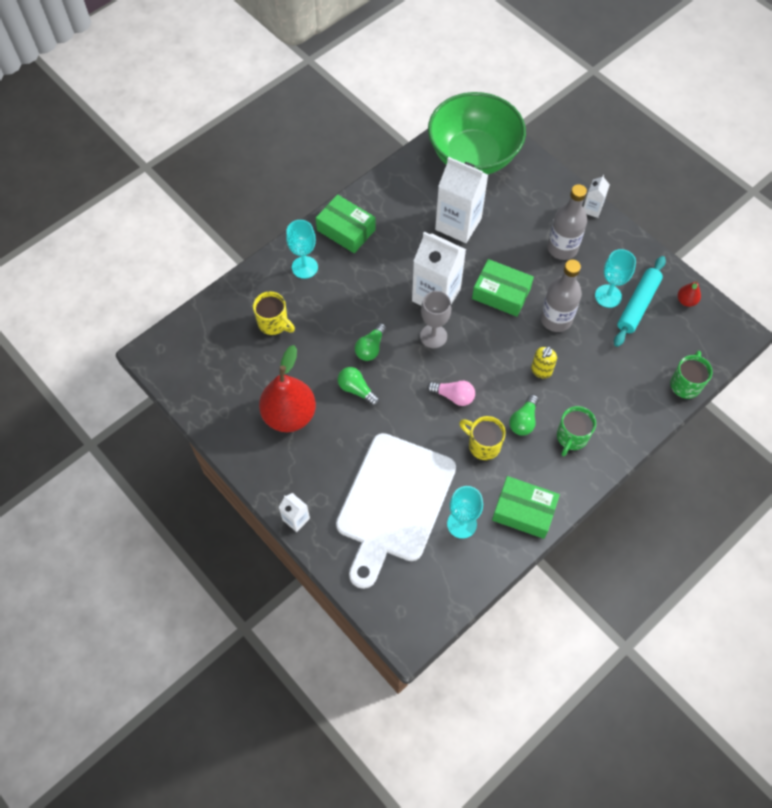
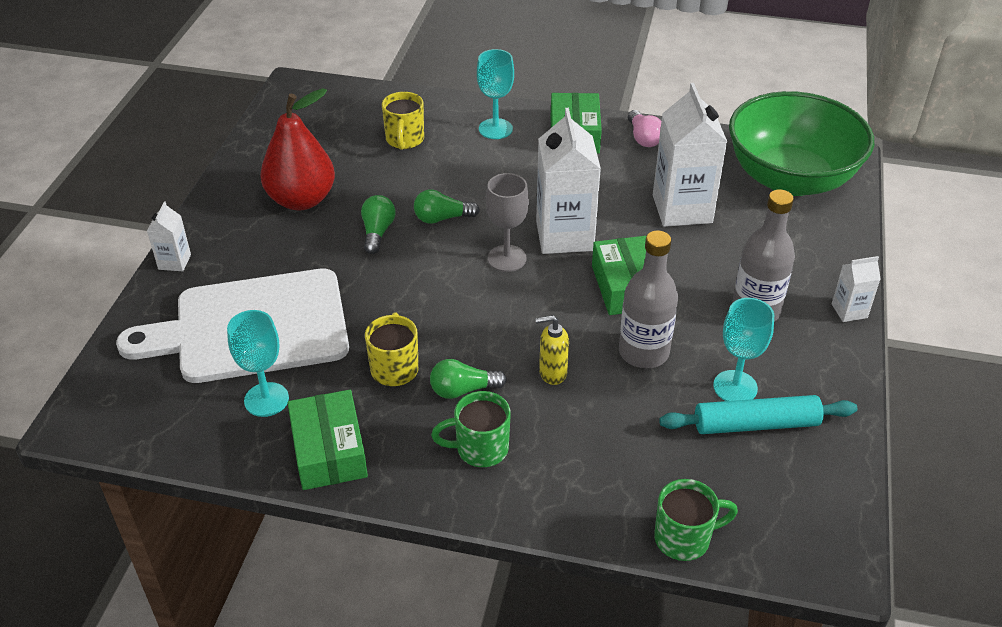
camera: 55 degrees right, 20 degrees down
pink light bulb [427,381,475,406] -> pink light bulb moved to [628,110,661,147]
red pear [678,281,701,307] -> none

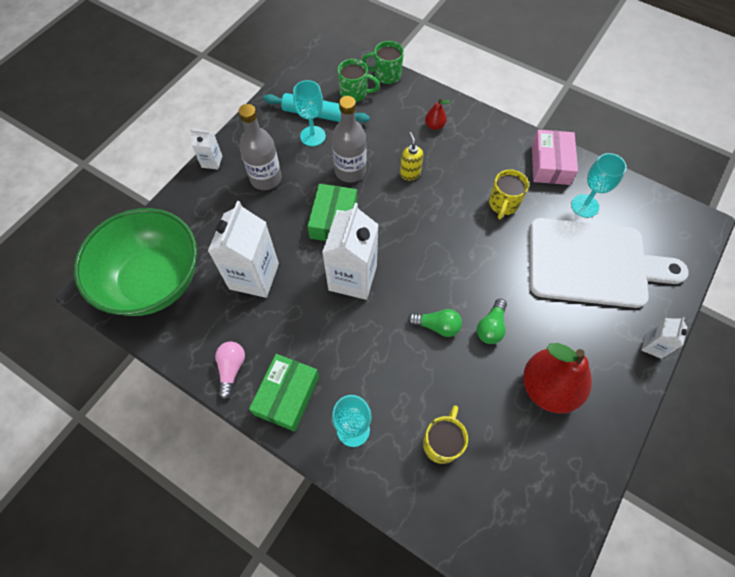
camera: 160 degrees left, 20 degrees up
green box [288,390,368,490] -> pink box [532,130,578,185]
green light bulb [430,359,507,399] -> none
green mug [431,391,511,467] -> green mug moved to [338,59,380,102]
grey goblet [486,173,529,272] -> none
yellow soap dispenser [535,315,569,385] -> yellow soap dispenser turned 120 degrees counterclockwise [400,132,423,180]
none -> red pear [425,99,451,130]

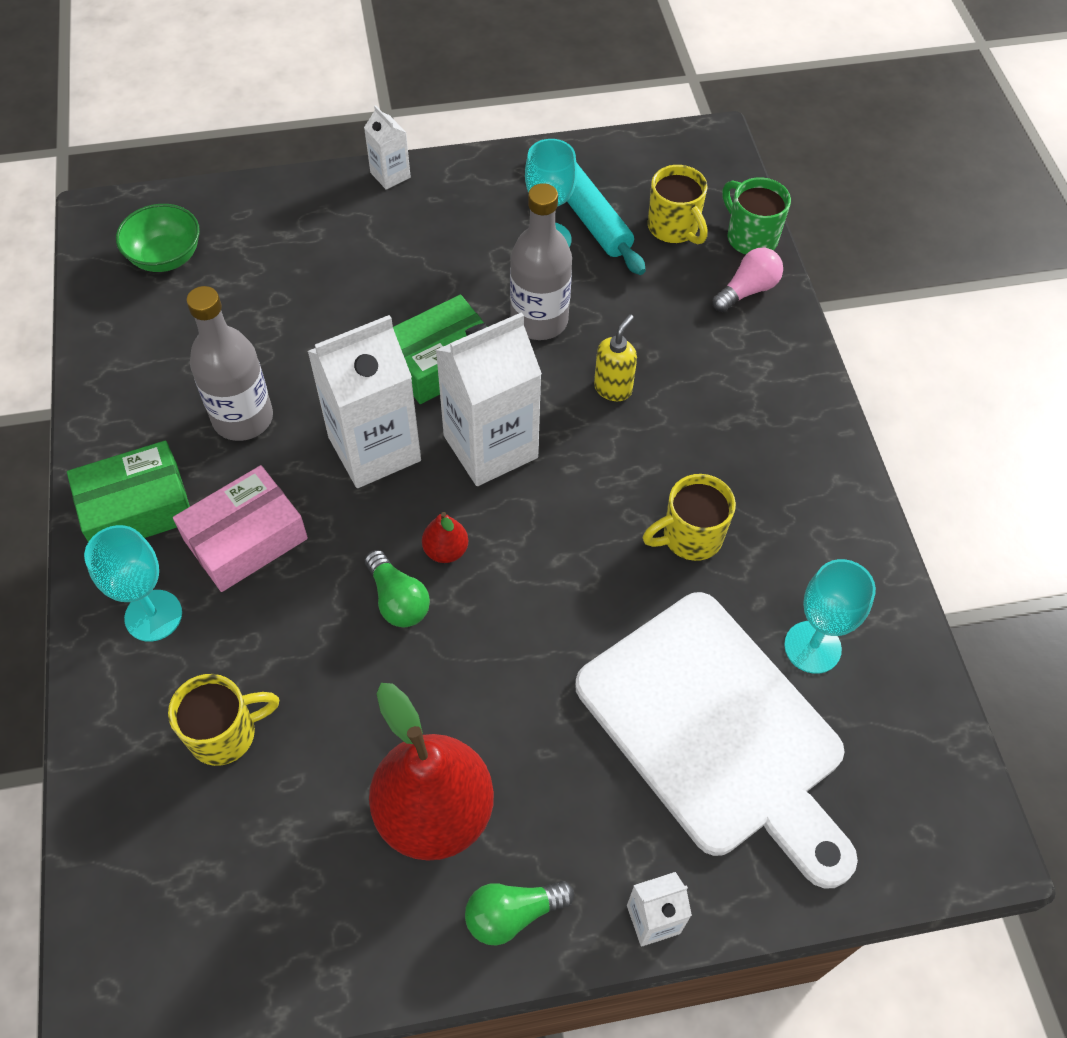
camera: 45 degrees right, 5 degrees down
green bowl [74,208,197,316] -> green bowl [116,204,200,272], size x0.45
white carton [208,201,279,298] -> white carton moved to [436,312,542,486]
pink light bulb [215,342,245,399] -> pink light bulb moved to [712,248,783,312]
grey bottle [238,104,282,190] -> grey bottle moved to [186,286,273,441]
green mug [338,59,380,102] -> yellow mug [648,165,708,244]
red pear [425,99,451,130] -> red pear moved to [422,512,468,563]
green light bulb [477,299,507,344] -> green light bulb moved to [465,881,574,945]
pink box [532,130,578,185] -> pink box moved to [173,465,308,592]

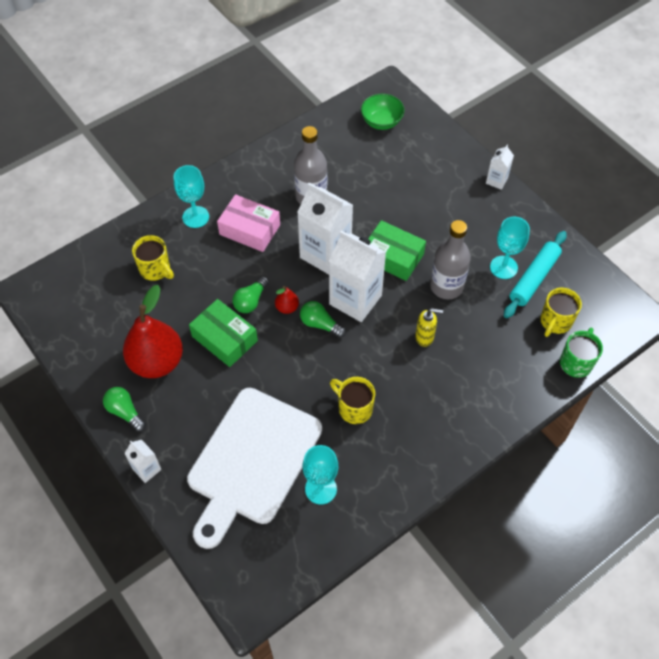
camera: 65 degrees right, 0 degrees up
green box [67,441,190,542] -> green box moved to [189,299,258,367]
pink light bulb [712,248,783,312] -> none
none -> green light bulb [300,301,346,338]

